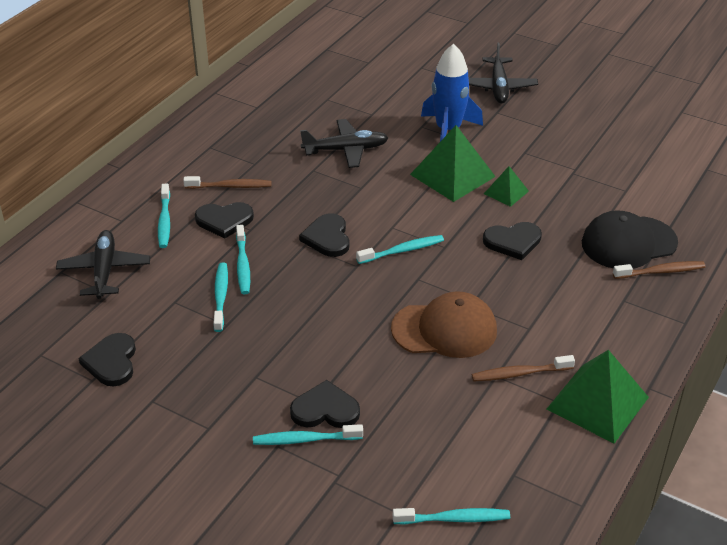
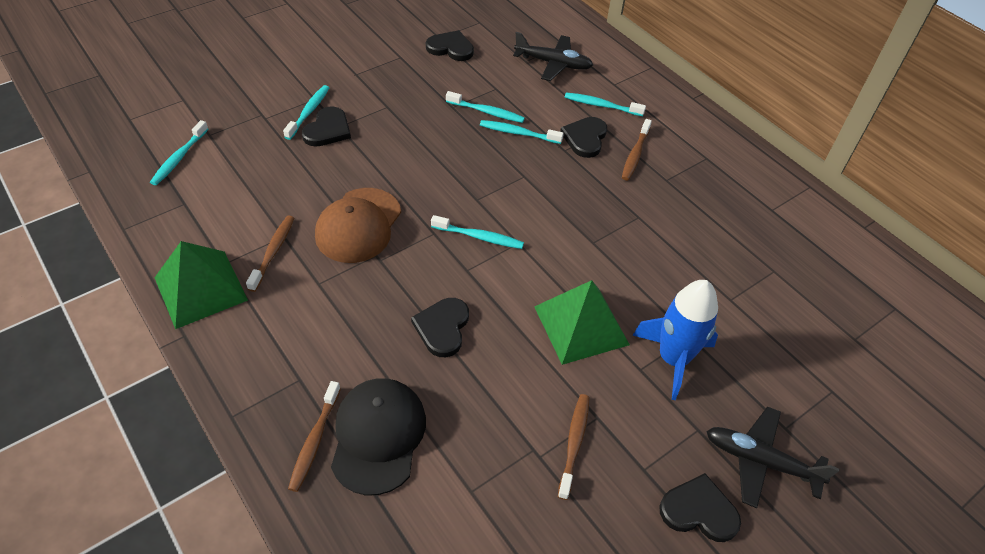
camera: 110 degrees right, 10 degrees up
black heart [299,213,350,257] -> black heart moved to [659,473,741,542]
black plane [300,119,388,168] -> none
turquoise toothbrush [356,235,444,264] -> turquoise toothbrush turned 75 degrees counterclockwise [431,215,524,249]
green pyramid [484,166,529,207] -> none
none -> brown toothbrush [558,394,589,500]

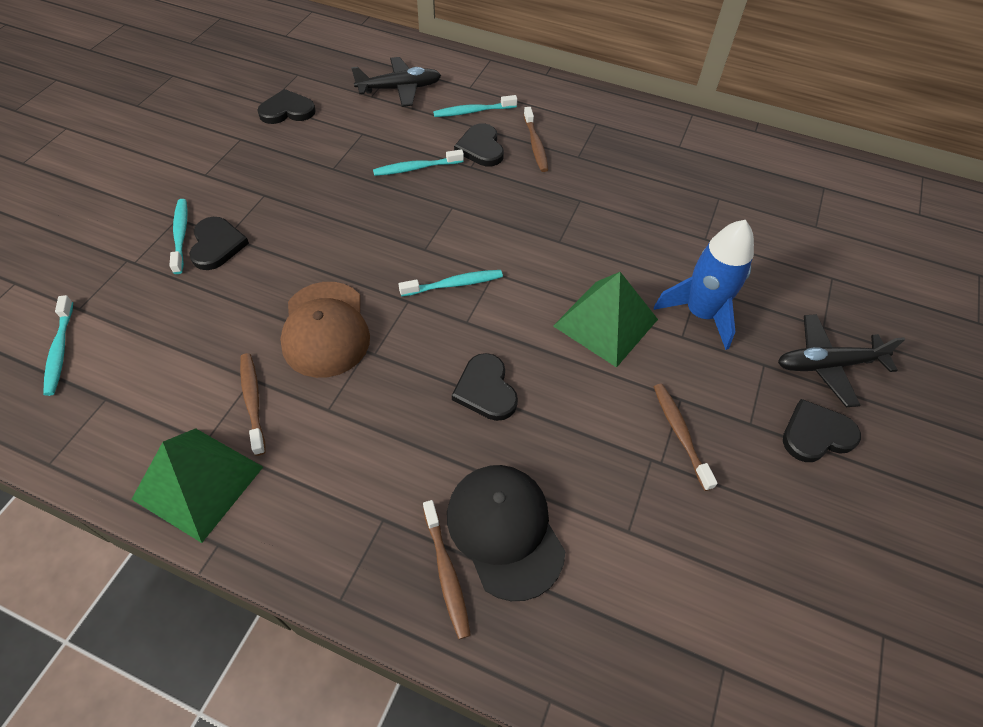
camera: 30 degrees left, 5 degrees up
turquoise toothbrush [446,91,525,123] -> none

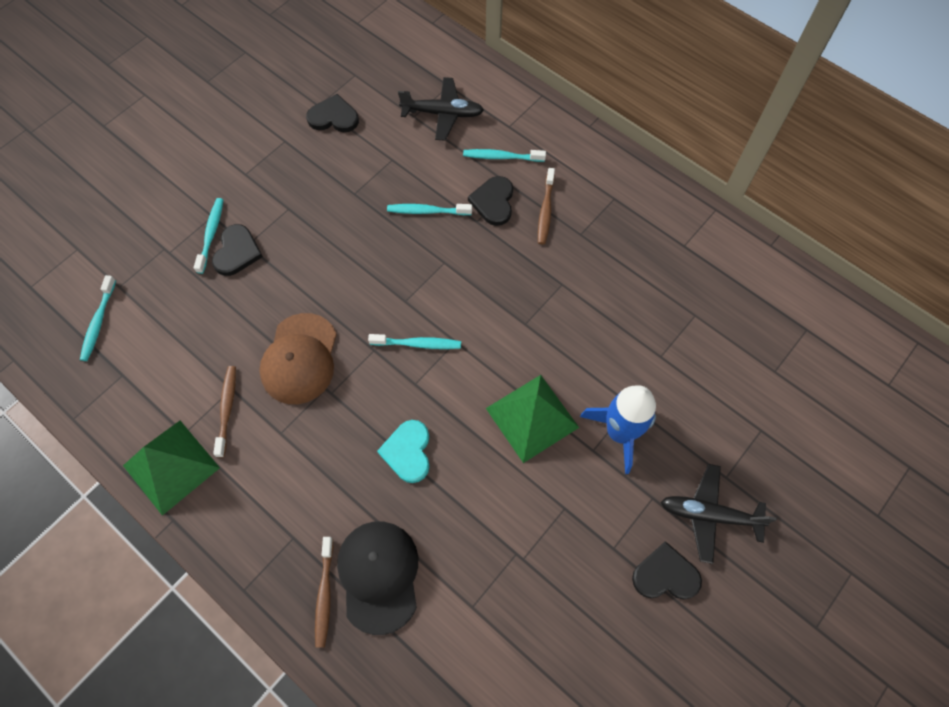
camera: 20 degrees right, 10 degrees up
black heart [452,353,518,421] -> turquoise heart [377,420,430,483]
brown toothbrush [654,384,718,491] -> none

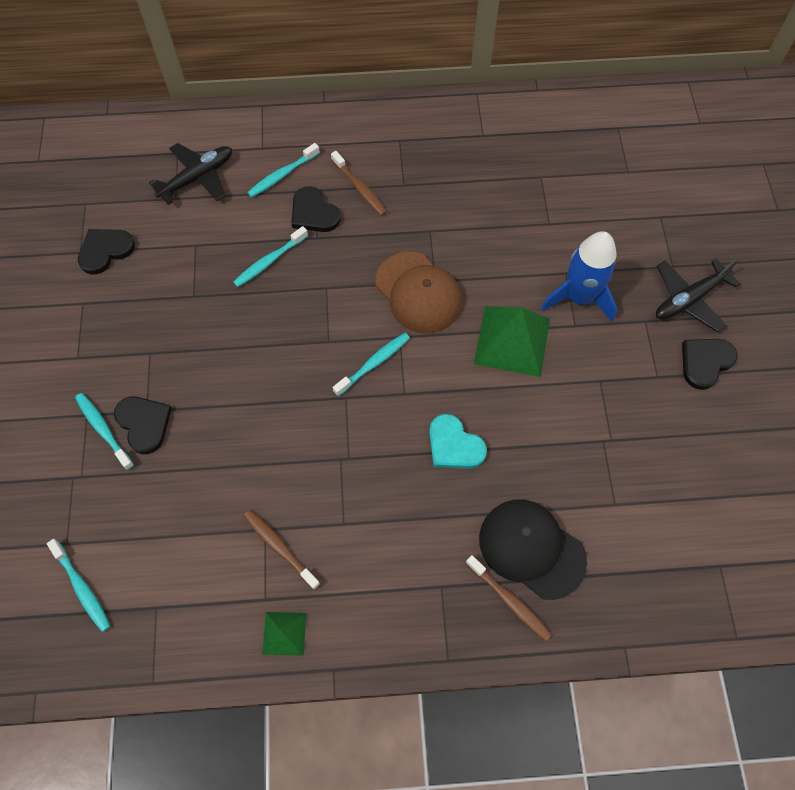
camera: 45 degrees left, 0 degrees up
green pyramid [123,421,220,516] -> green pyramid [262,612,307,656], size x0.53
brown cap [259,313,337,404] -> brown cap moved to [375,252,462,333]

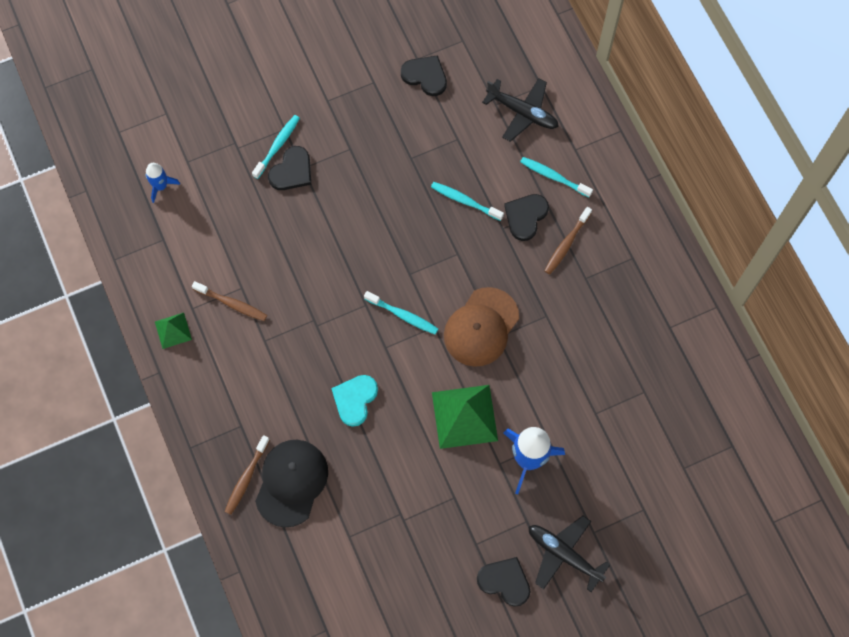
camera: 70 degrees right, 5 degrees up
turquoise toothbrush [47,539,110,632] -> blue rocket [146,163,180,203]
brown toothbrush [243,510,320,590] -> brown toothbrush turned 90 degrees clockwise [192,281,267,321]

